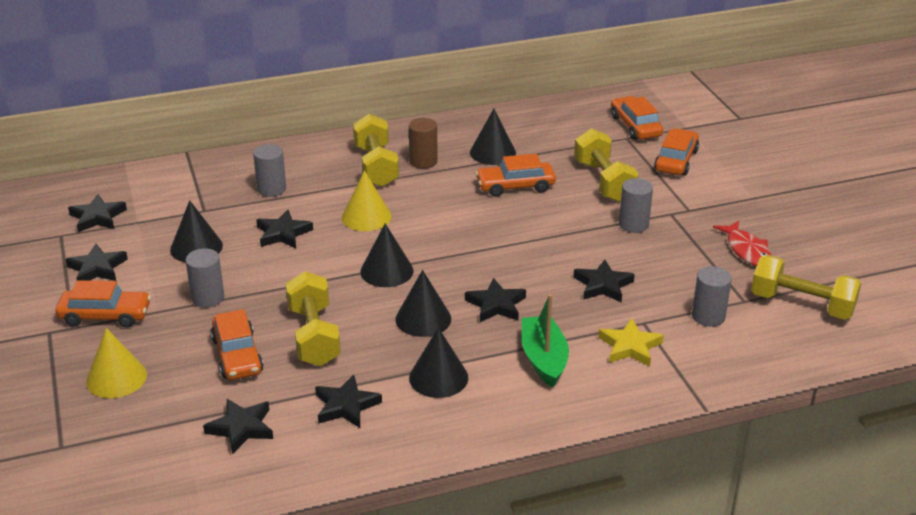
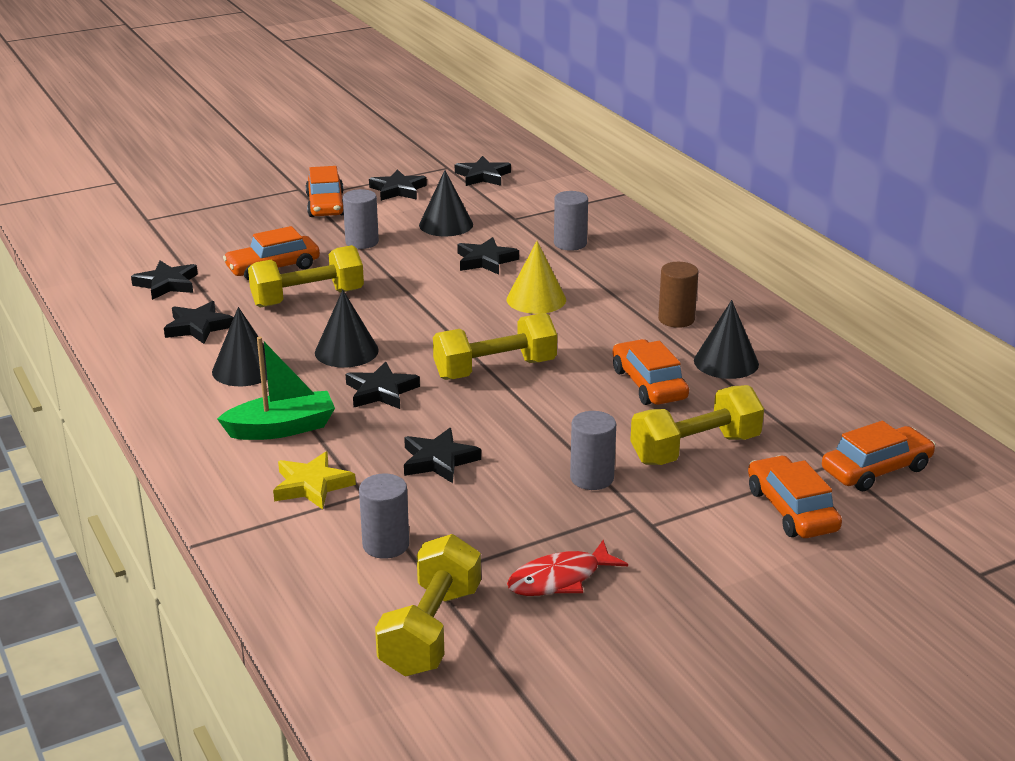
camera: 80 degrees right, 5 degrees down
yellow cone [86,328,147,398] -> none
yellow dumbbell [353,114,399,187] -> yellow dumbbell moved to [433,313,557,380]
black cone [360,224,414,287] -> none
orange car [654,128,699,176] -> orange car turned 120 degrees counterclockwise [748,455,842,538]

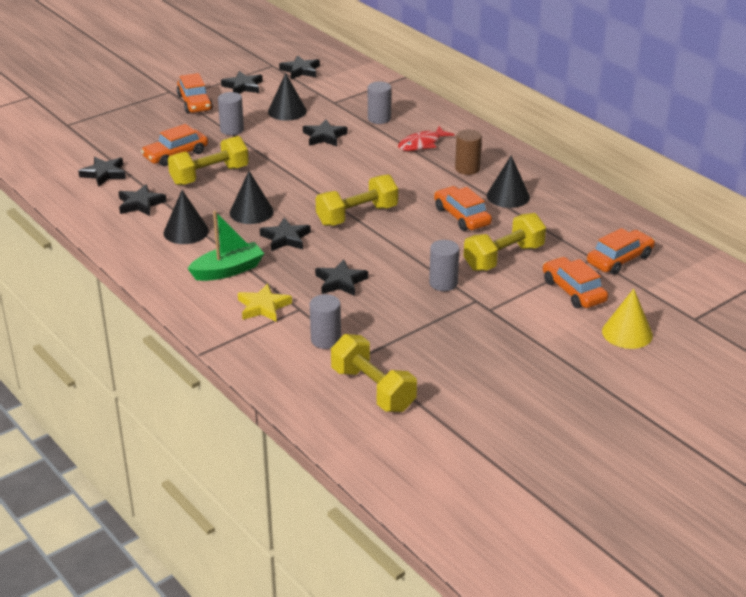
camera: 10 degrees left, 5 degrees up
yellow dumbbell [375,534,481,676] -> yellow dumbbell turned 45 degrees counterclockwise [331,334,417,412]
yellow cone [507,241,566,314] -> yellow cone moved to [602,289,653,349]
red fish [507,540,628,596] -> red fish moved to [398,126,455,151]

